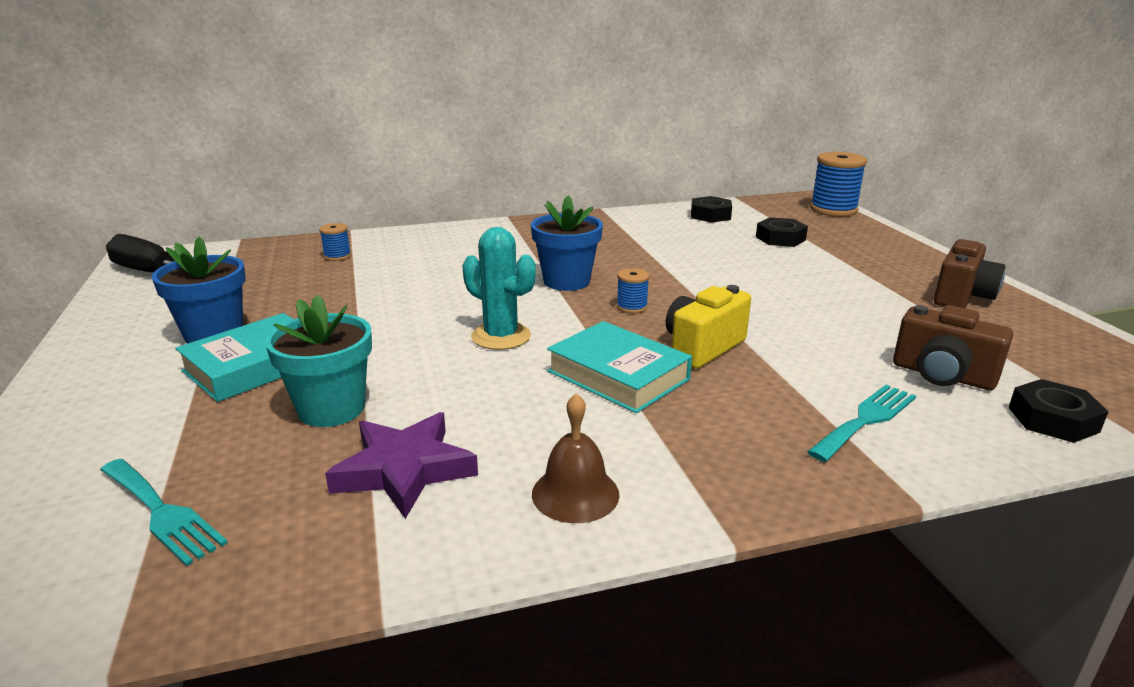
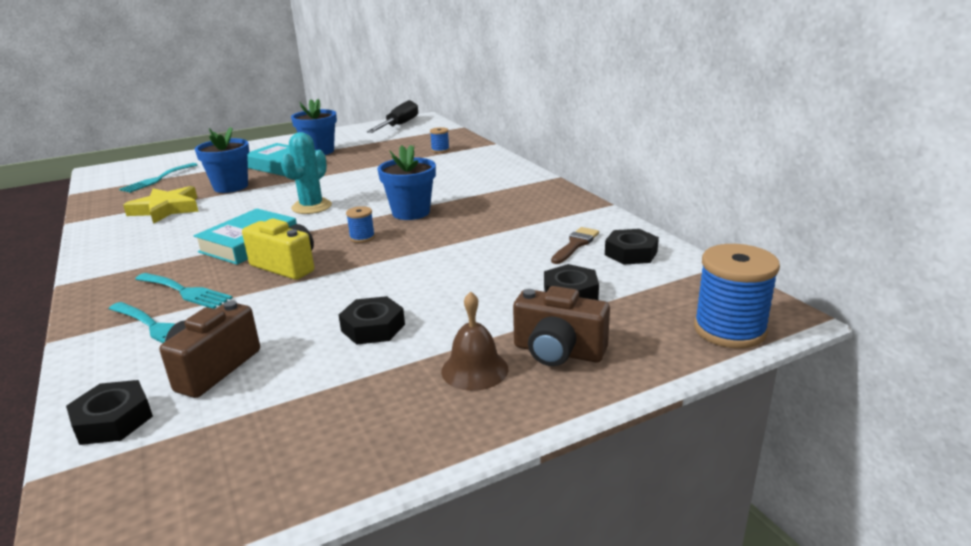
camera: 80 degrees right, 0 degrees up
turquoise flower pot [265,295,372,427] -> blue flower pot [195,127,249,193]
purple star [325,412,478,519] -> yellow star [123,186,199,224]
brown bell [532,393,620,523] -> brown bell moved to [441,291,508,391]
brown camera [934,239,1006,308] -> brown camera moved to [513,286,610,366]
none -> turquoise fork [135,273,233,309]
none -> black nut [339,296,405,345]
none -> brown brush [551,227,599,264]

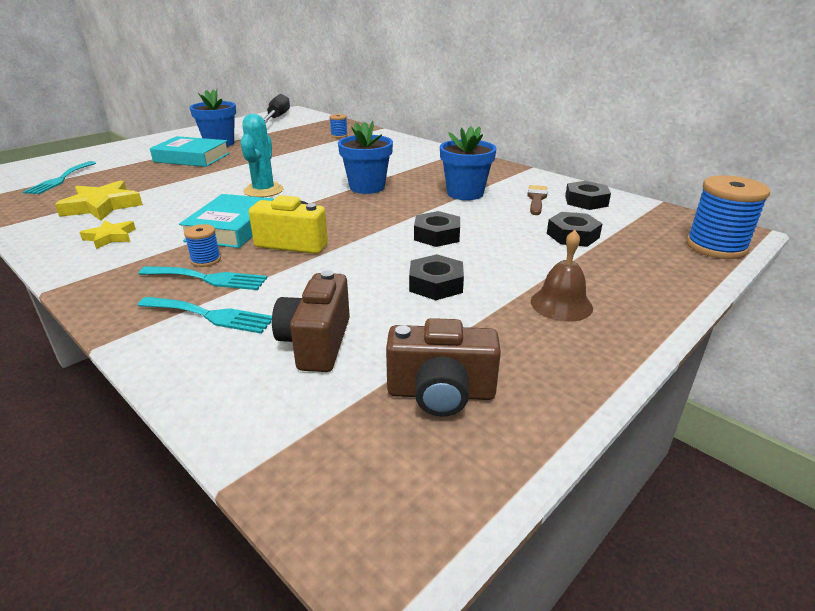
camera: 20 degrees left, 5 degrees up
black nut [66,380,153,445] -> black nut moved to [414,211,460,247]
blue flower pot [195,127,249,193] -> blue flower pot moved to [440,126,497,200]
blue spool [346,206,375,243] -> blue spool moved to [184,224,221,267]
brown camera [513,286,610,366] -> brown camera moved to [386,318,501,416]
none -> yellow star [79,220,136,249]

